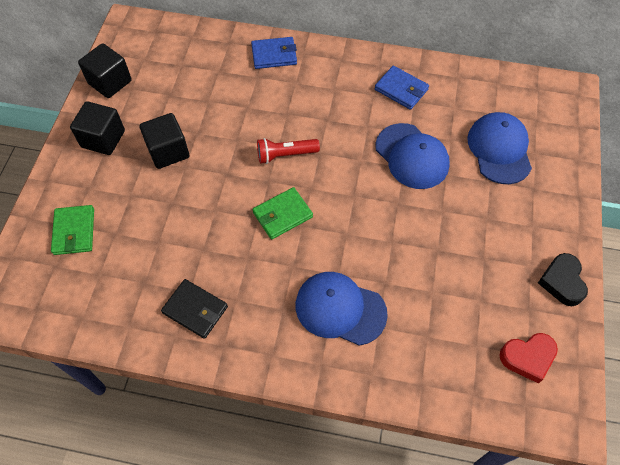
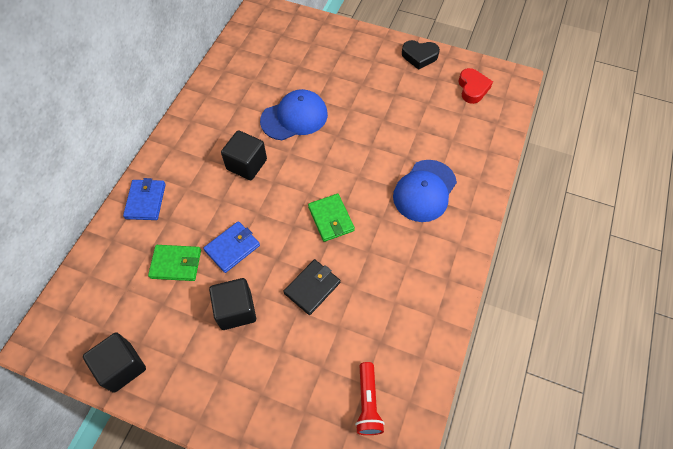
camera: 80 degrees left, 0 degrees up
green wallet [51,205,94,255] -> green wallet moved to [148,245,201,281]
black cube [70,101,125,155] -> black cube moved to [221,130,267,180]
black wallet [161,279,228,339] -> black wallet moved to [283,259,340,315]
red flashlight [257,138,320,164] -> red flashlight moved to [355,362,385,435]
blue wallet [375,66,429,110] -> blue wallet moved to [203,221,260,273]
blue cap [467,112,532,184] -> none

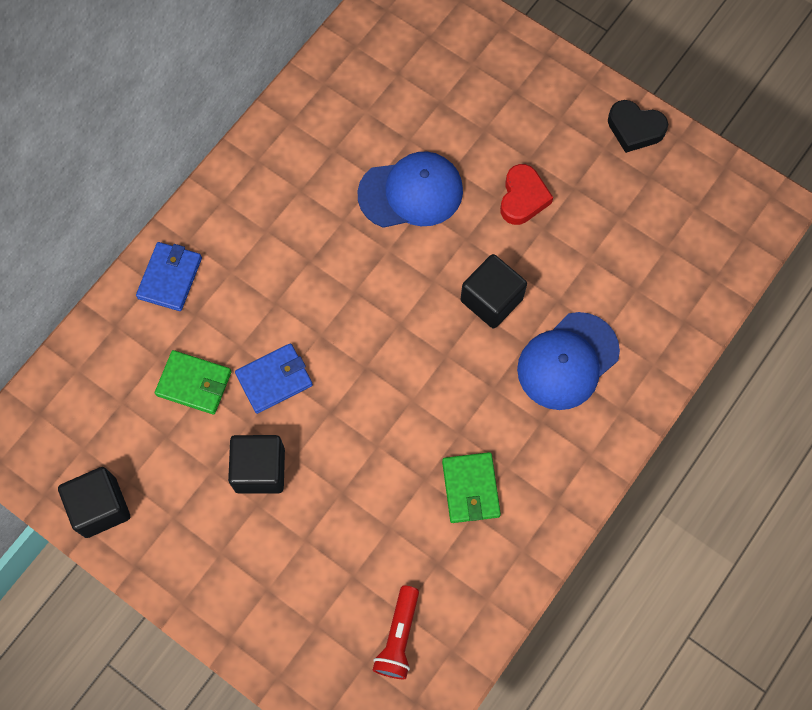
camera: 15 degrees right, 10 degrees up
black cube [221,130,267,180] -> black cube moved to [461,254,527,328]
black wallet [283,259,340,315] -> none
green wallet [308,194,355,242] -> green wallet moved to [442,452,501,523]
red heart [459,68,493,104] -> red heart moved to [500,164,553,225]

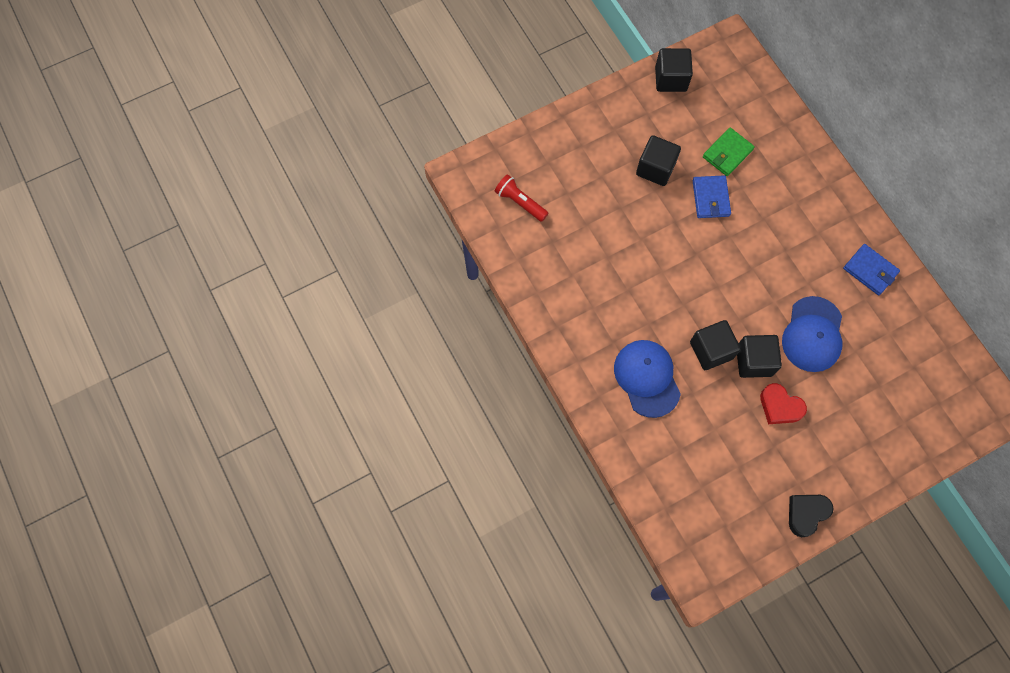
camera: 115 degrees right, 0 degrees up
blue wallet [136,242,202,311] -> blue wallet moved to [843,244,900,295]
green wallet [442,452,501,523] -> none
none -> black cube [737,335,782,378]

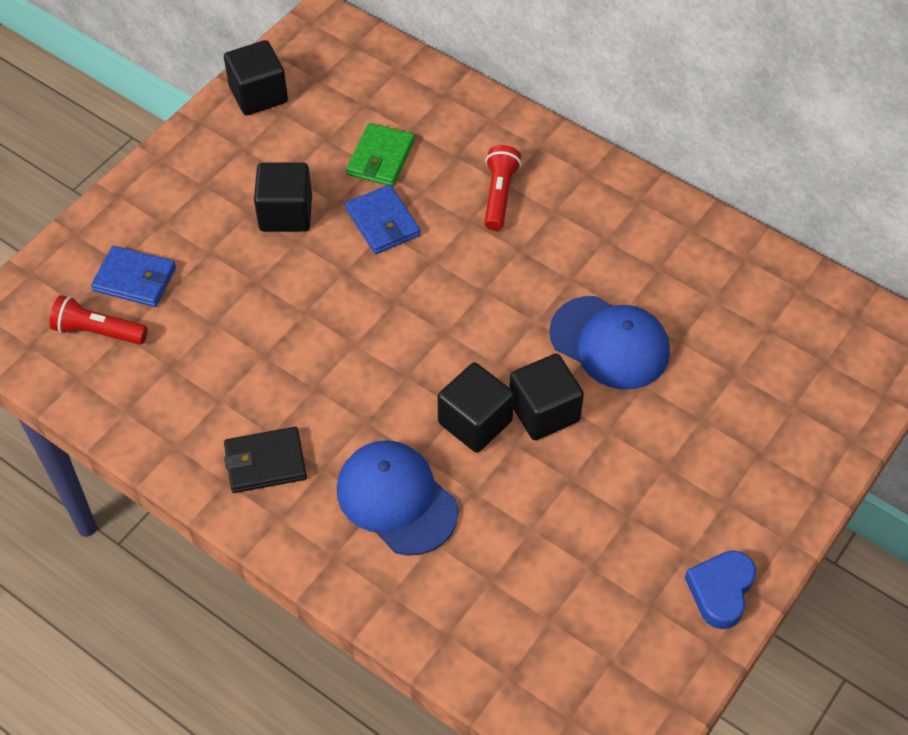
camera: 25 degrees left, 15 degrees down
red heart [760,383,807,424] -> none
blue cap [782,296,842,372] -> blue cap turned 45 degrees counterclockwise [549,296,670,390]
black heart [789,495,833,537] -> blue heart [685,550,756,629]
blue wallet [843,244,900,295] -> blue wallet moved to [91,246,176,307]
none -> black wallet [224,427,307,493]
none -> red flashlight [484,145,521,231]

